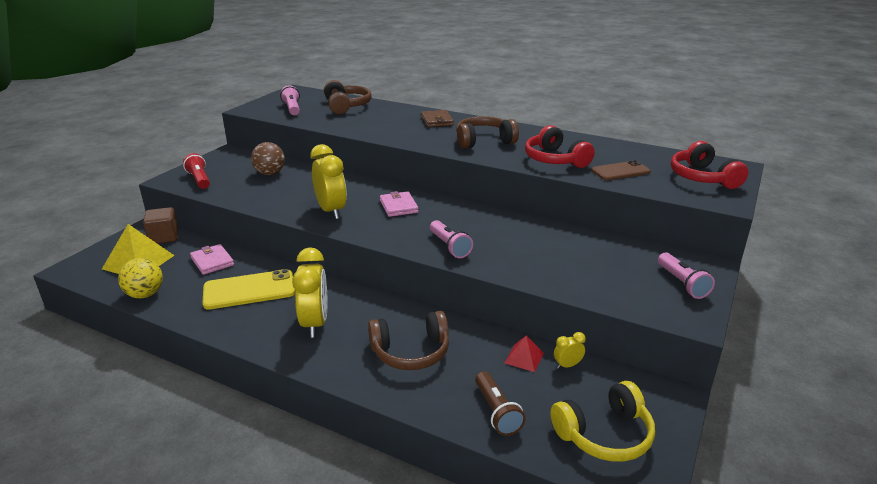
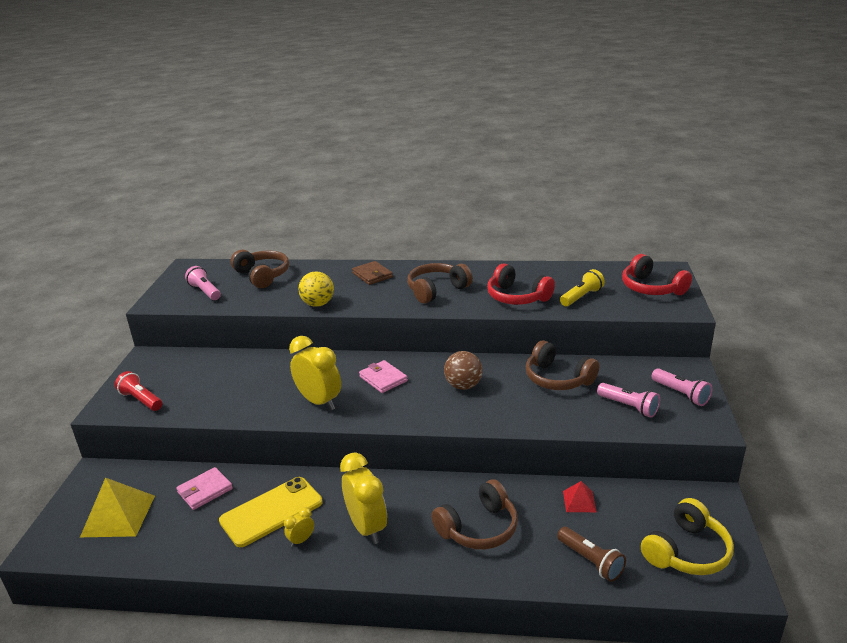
camera: 20 degrees left, 0 degrees up
yellow ball [118,258,163,298] -> yellow ball moved to [298,272,334,307]
brown cube [143,207,179,244] -> none
pink wallet [190,244,234,275] -> pink wallet turned 75 degrees counterclockwise [176,467,233,510]
brown ball [251,142,285,175] -> brown ball moved to [444,351,483,390]
pink flashlight [430,220,473,258] -> pink flashlight moved to [597,383,660,418]
yellow clock [554,332,586,369] -> yellow clock moved to [284,507,314,547]
brown phone [591,160,651,180] -> yellow flashlight [560,269,605,307]
none -> brown headphones [526,340,599,390]

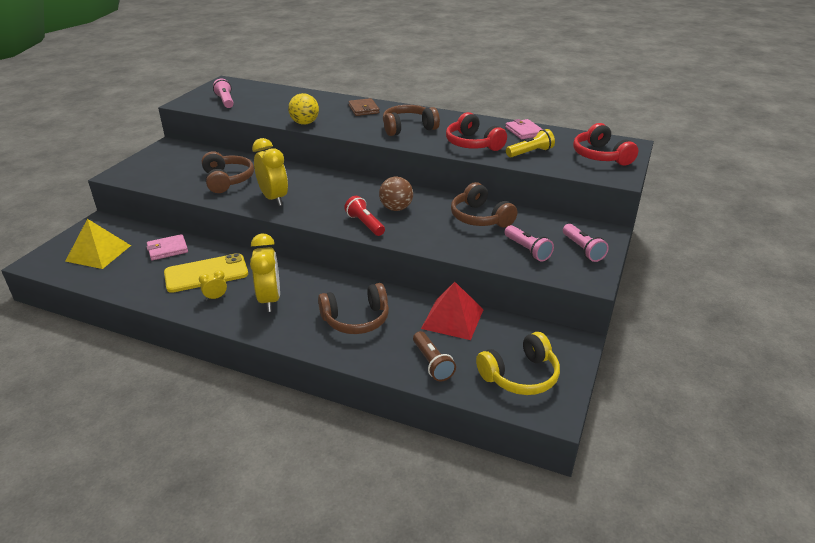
camera: 15 degrees right, 5 degrees up
red flashlight [115,371,163,411] -> red flashlight moved to [344,196,385,236]
brown headphones [231,250,289,288] -> brown headphones moved to [202,151,254,193]
pink wallet [359,360,408,393] -> pink wallet moved to [505,119,543,139]
red pyramid [563,481,597,512] -> red pyramid [421,282,484,340], size x1.89

